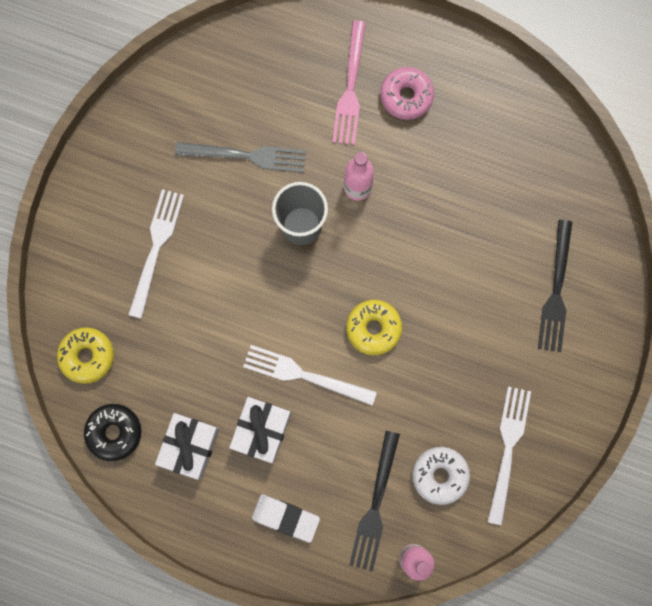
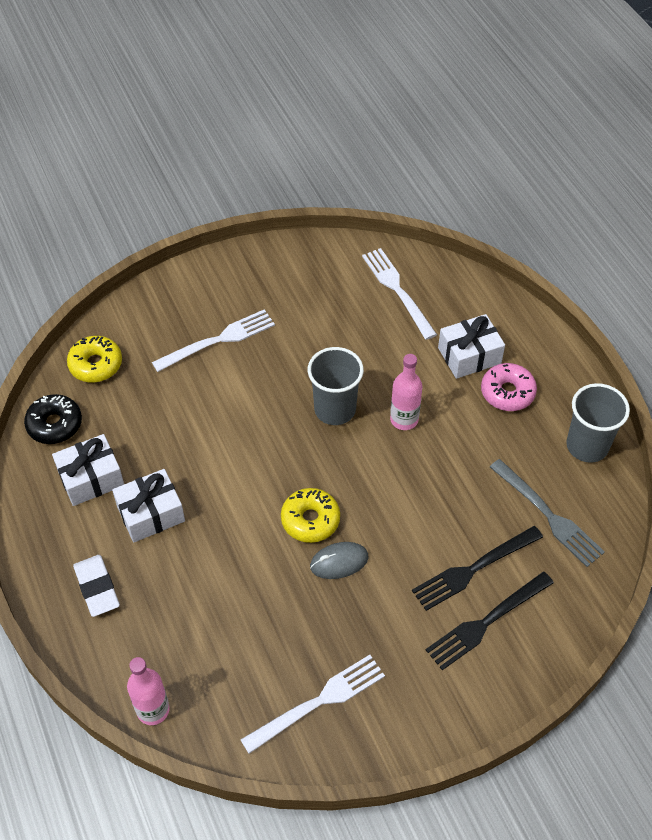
camera: 45 degrees right, 25 degrees down
grey fork [175,142,306,173] -> grey fork moved to [490,459,605,567]
white fork [243,345,377,405] -> white fork moved to [362,248,437,340]
pink fork [332,20,366,145] -> white gift [438,314,505,379]
black fork [350,431,400,571] -> black fork moved to [412,526,543,611]
white donut [412,447,470,505] -> none
none -> grey mouse [310,542,369,579]
none -> grey cup [566,383,630,463]

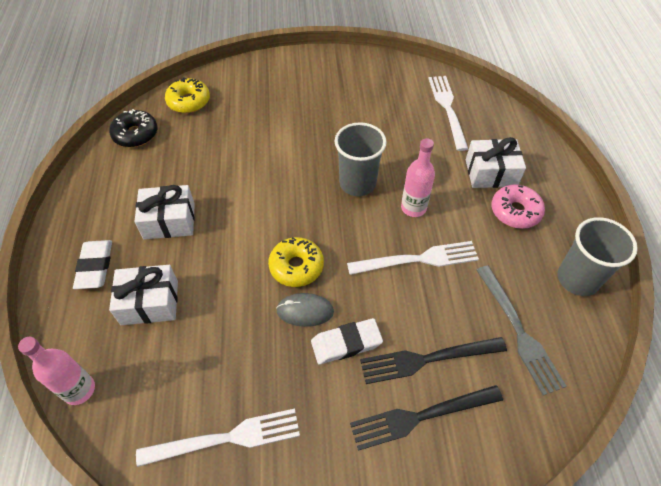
camera: 20 degrees right, 0 degrees up
white gift [52,434,124,506] -> white gift moved to [109,265,178,325]
white fork [152,309,275,372] -> white fork moved to [347,241,479,275]
none -> white eraser [311,318,383,365]

